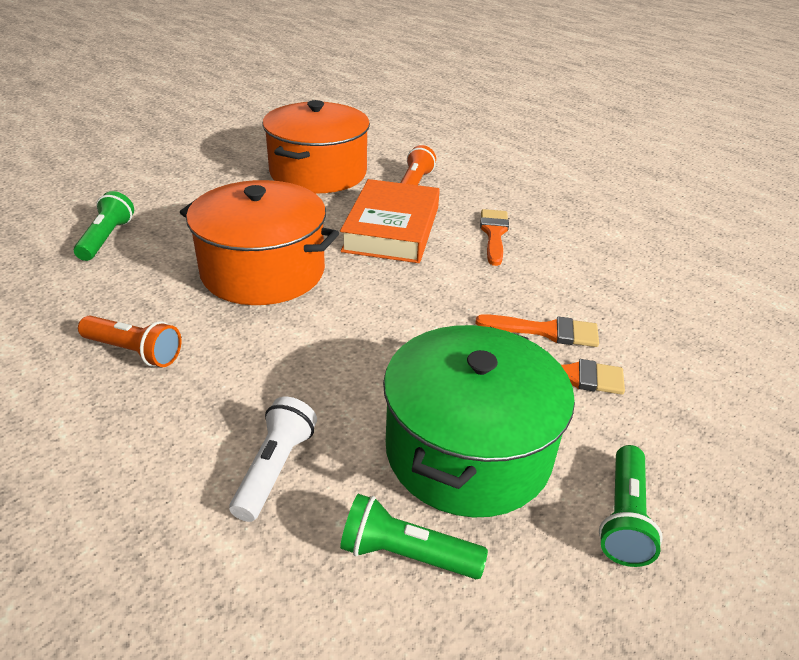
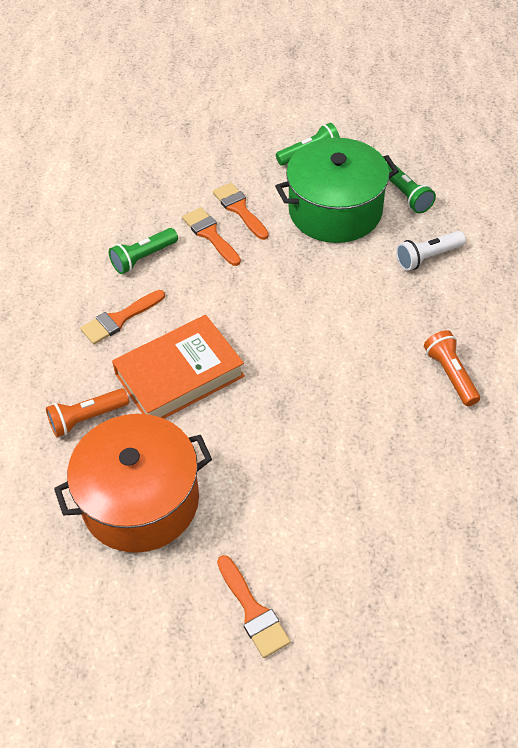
camera: 130 degrees left, 15 degrees up
green flashlight [74,191,134,261] -> green flashlight moved to [109,228,178,274]
orange pot [180,180,339,305] -> none
none -> orange brush [217,555,291,658]

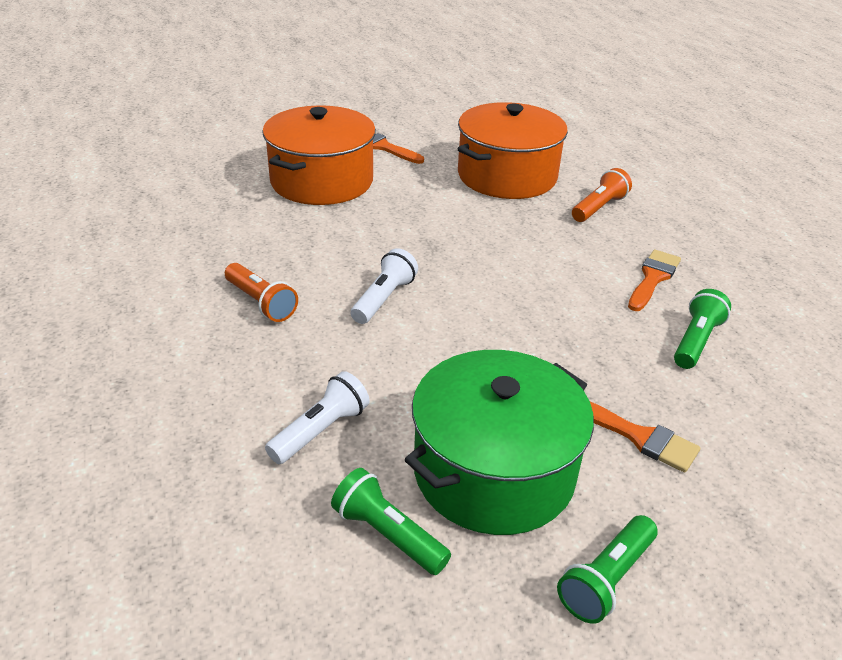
camera: 155 degrees right, 15 degrees down
orange book [112,315,245,419] -> none
orange brush [182,207,241,266] -> none
none -> orange pot [262,105,376,205]
none -> white flashlight [351,248,418,324]

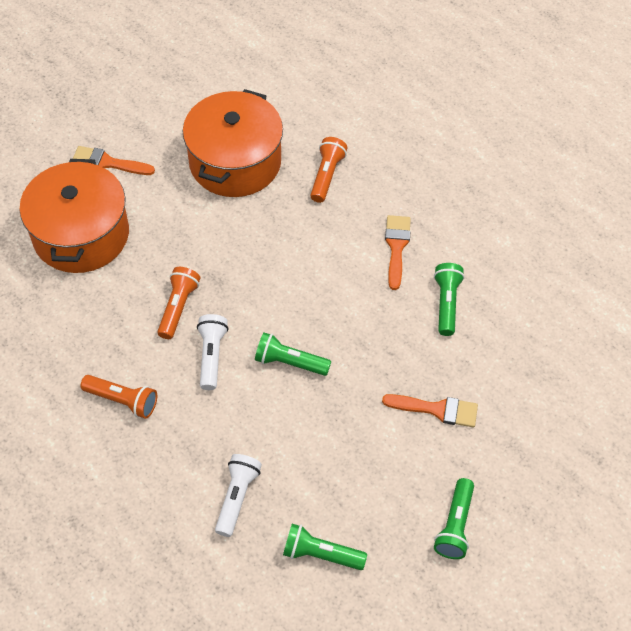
camera: 25 degrees left, 20 degrees up
green pot [405,350,594,535] -> none
none -> orange flashlight [157,267,200,339]
none -> green flashlight [255,332,331,376]

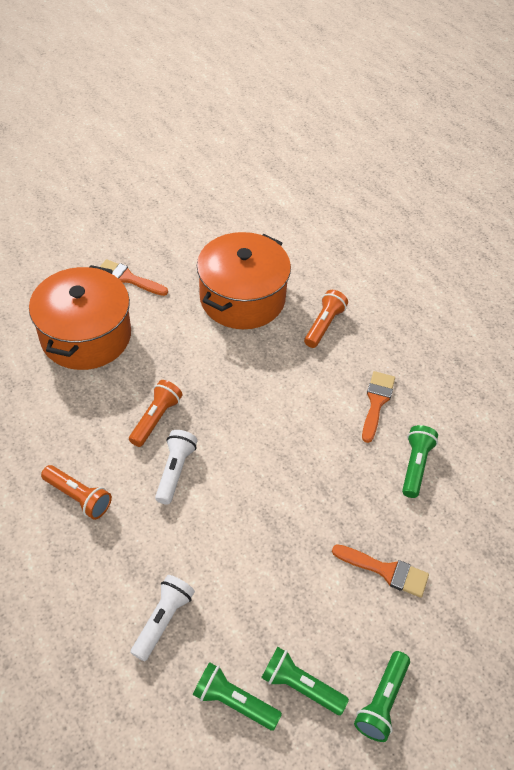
camera: 10 degrees right, 5 degrees down
green flashlight [255,332,331,376] -> green flashlight moved to [261,647,349,715]

